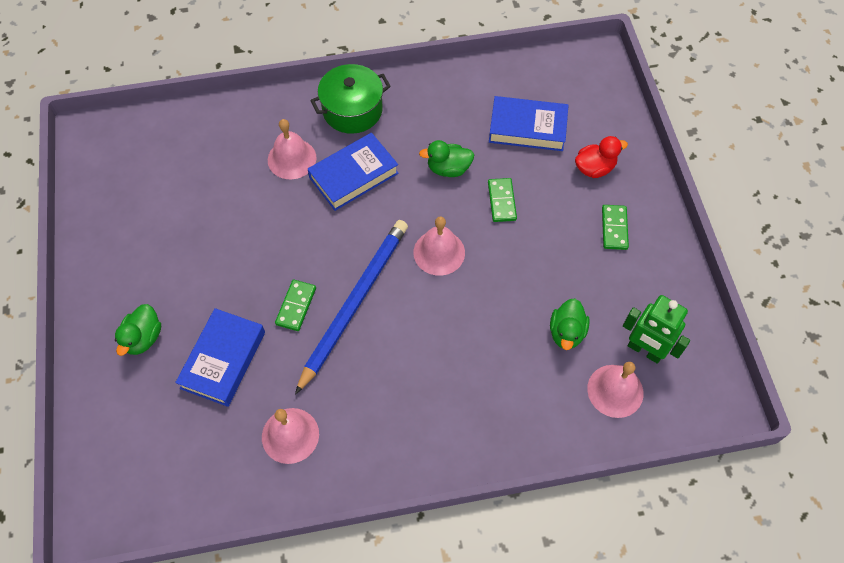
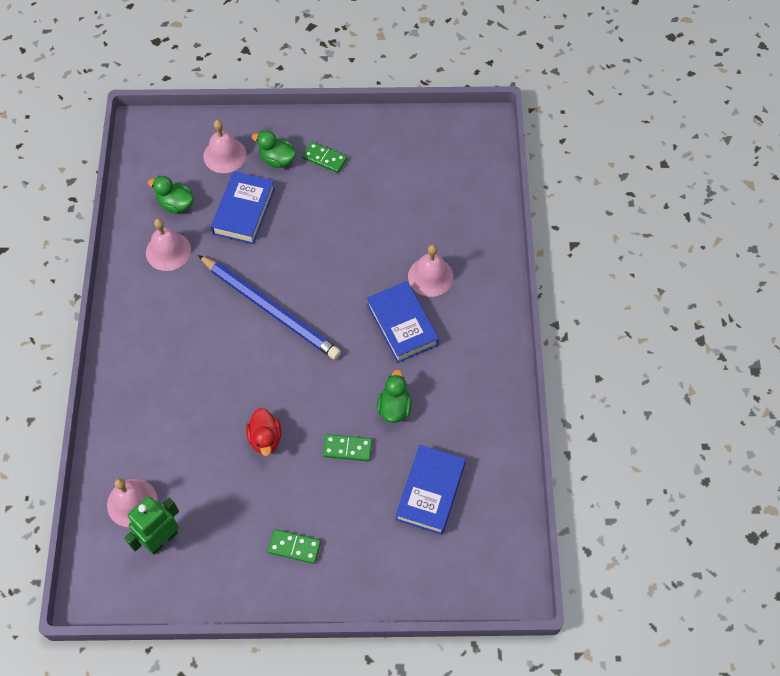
camera: 100 degrees right, 0 degrees up
blue book [175,308,265,407] -> blue book turned 75 degrees clockwise [211,171,275,244]
green domino [275,280,316,331] -> green domino moved to [302,142,347,173]
green pot [310,64,391,134] -> none
pink bell [413,217,465,276] -> pink bell moved to [203,120,247,173]
green duck [550,298,590,350] -> green duck moved to [148,176,194,214]
red duck [575,136,628,178] -> red duck moved to [246,408,281,456]

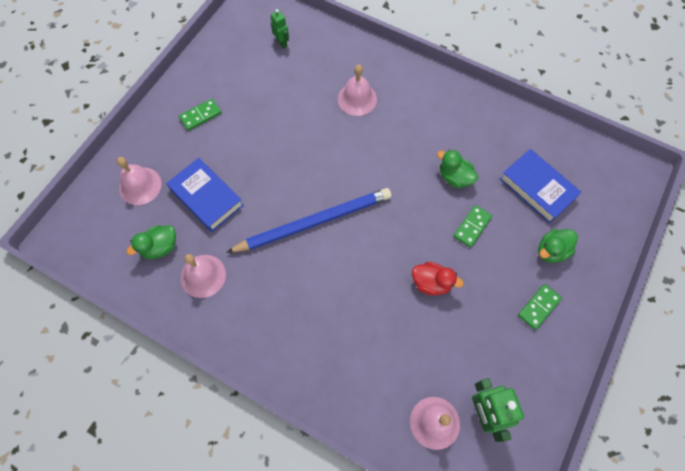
camera: 60 degrees left, 5 degrees up
green duck [252,130,296,168] -> green duck moved to [538,229,578,263]
blue book [367,281,439,363] -> none
none -> green robot [271,9,289,49]

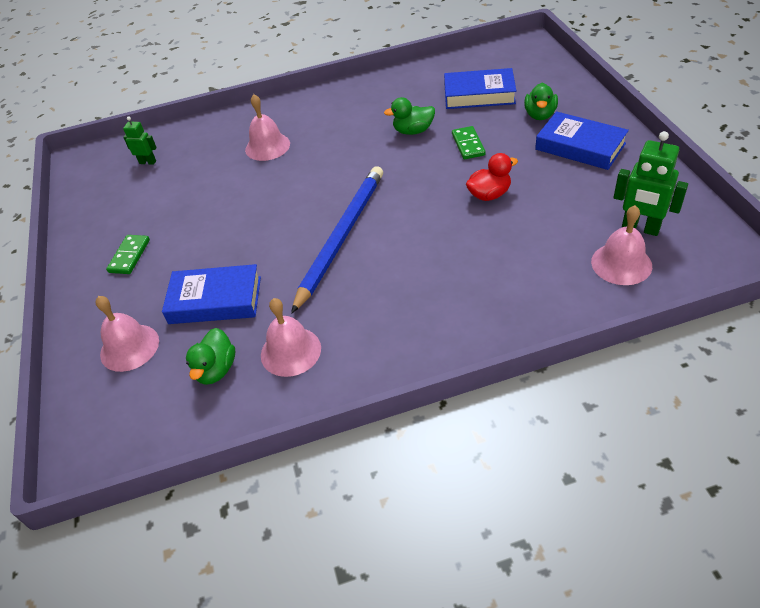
camera: 40 degrees left, 20 degrees down
green domino [518,284,562,330] -> blue book [535,112,629,170]

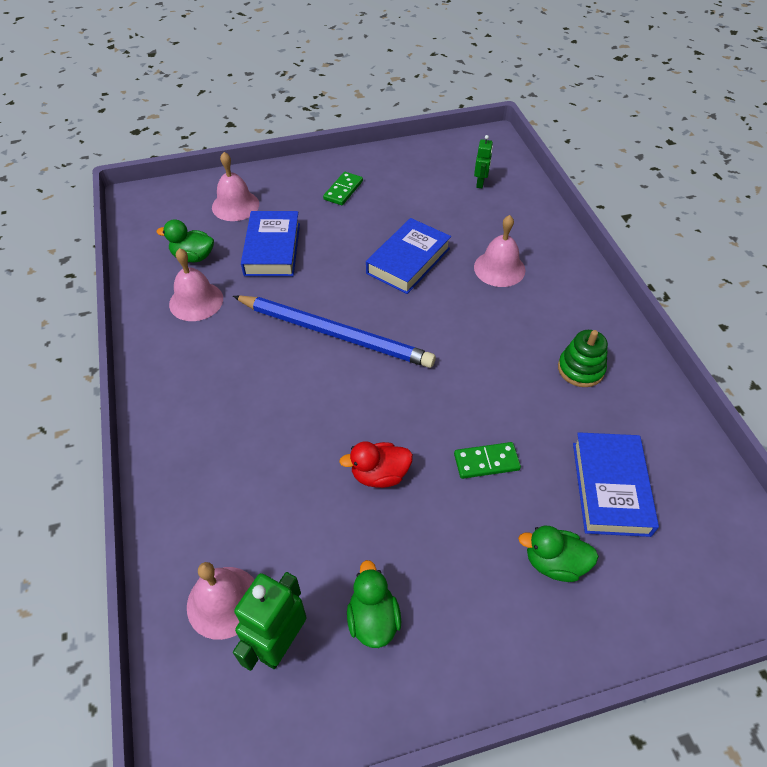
camera: 85 degrees right, 5 degrees up
green domino [106,235,150,274] -> green domino turned 75 degrees counterclockwise [323,172,363,205]
green duck [384,97,435,135] -> green duck moved to [347,560,401,648]
red duck [466,153,518,201] -> red duck turned 105 degrees clockwise [339,441,413,488]
blue book [535,112,629,170] -> blue book moved to [366,218,451,294]
none -> green stacking toy [558,330,608,387]

